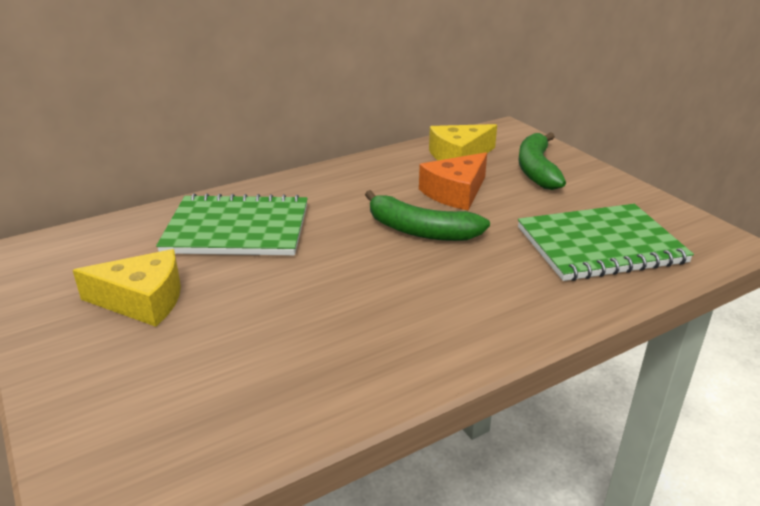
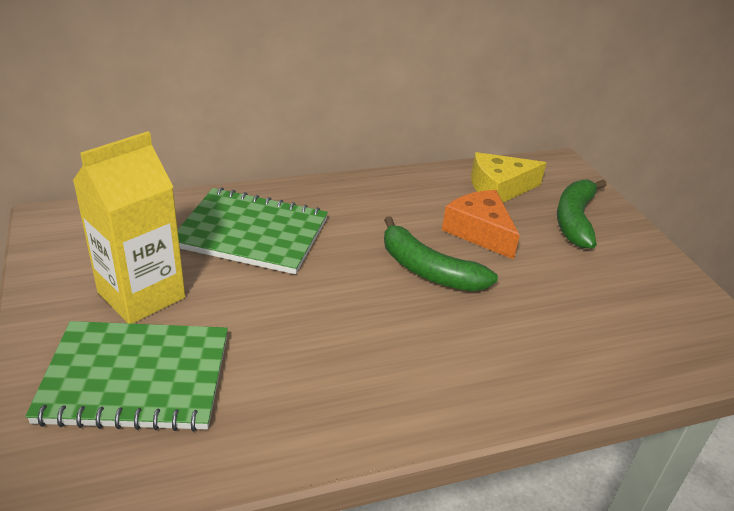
camera: 10 degrees right, 5 degrees up
yellow cheese [73,249,181,327] -> yellow carton [73,131,185,324]
orange cheese [419,152,487,210] -> orange cheese turned 90 degrees clockwise [442,190,520,260]
green notebook [518,204,694,281] -> green notebook moved to [25,321,228,432]

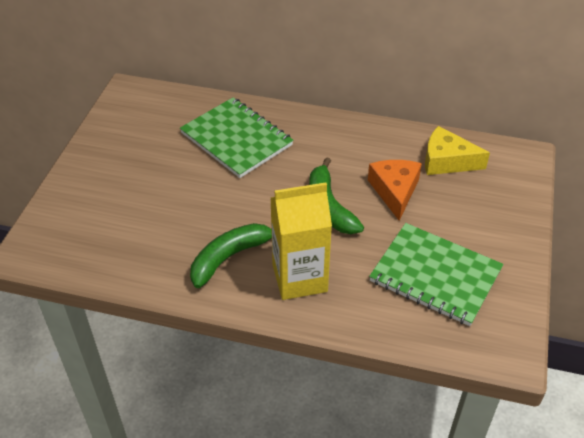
camera: 35 degrees right, 10 degrees up
green notebook [25,321,228,432] -> green notebook moved to [369,223,503,326]
yellow carton [73,131,185,324] -> yellow carton moved to [271,182,332,300]
green banana [557,179,606,249] -> green banana moved to [190,223,272,288]

